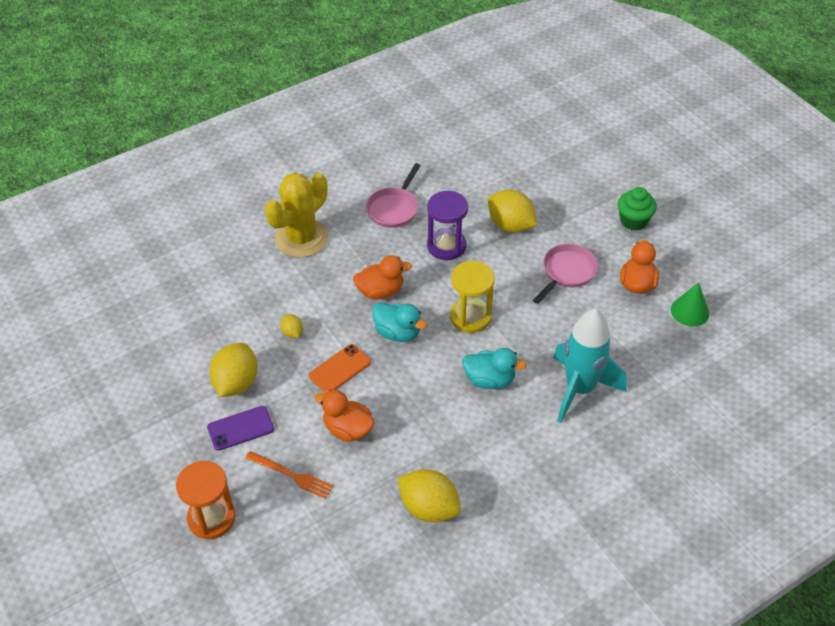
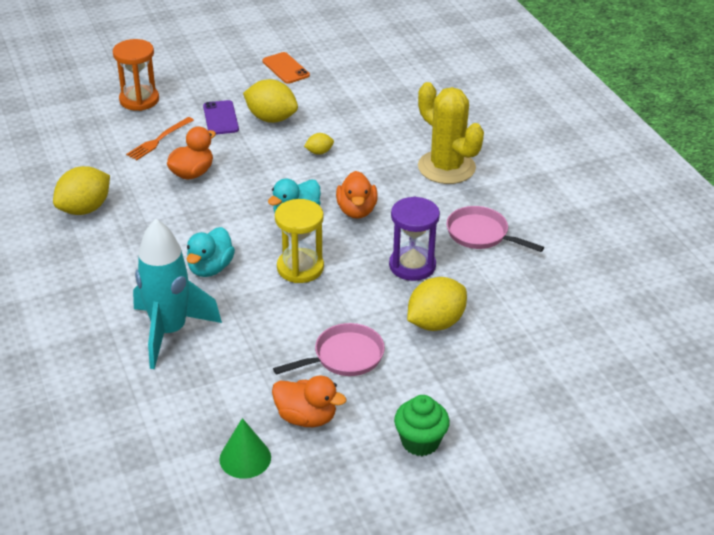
camera: 100 degrees right, 10 degrees down
orange phone [309,344,371,393] -> orange phone moved to [262,52,310,84]
pink pan [533,244,598,304] -> pink pan turned 75 degrees counterclockwise [273,323,385,376]

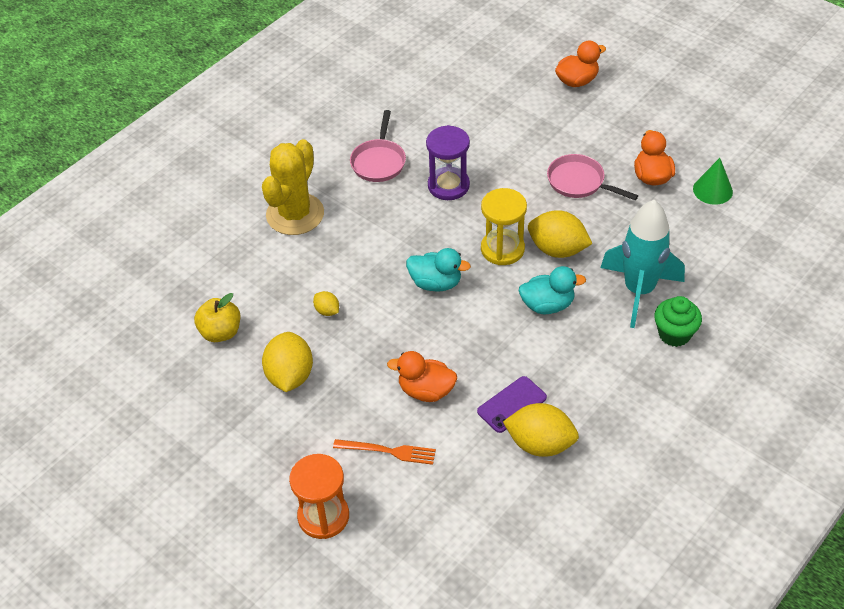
camera: 115 degrees left, 10 degrees up
purple phone [203,100,239,135] -> purple phone moved to [477,376,547,433]
orange phone [262,52,310,84] -> none
orange duck [336,171,378,219] -> orange duck moved to [555,40,606,87]
green cupcake [394,395,450,456] -> green cupcake moved to [654,296,702,347]
yellow lemon [407,277,467,331] -> yellow lemon moved to [528,210,592,258]
none -> yellow apple [194,293,240,342]

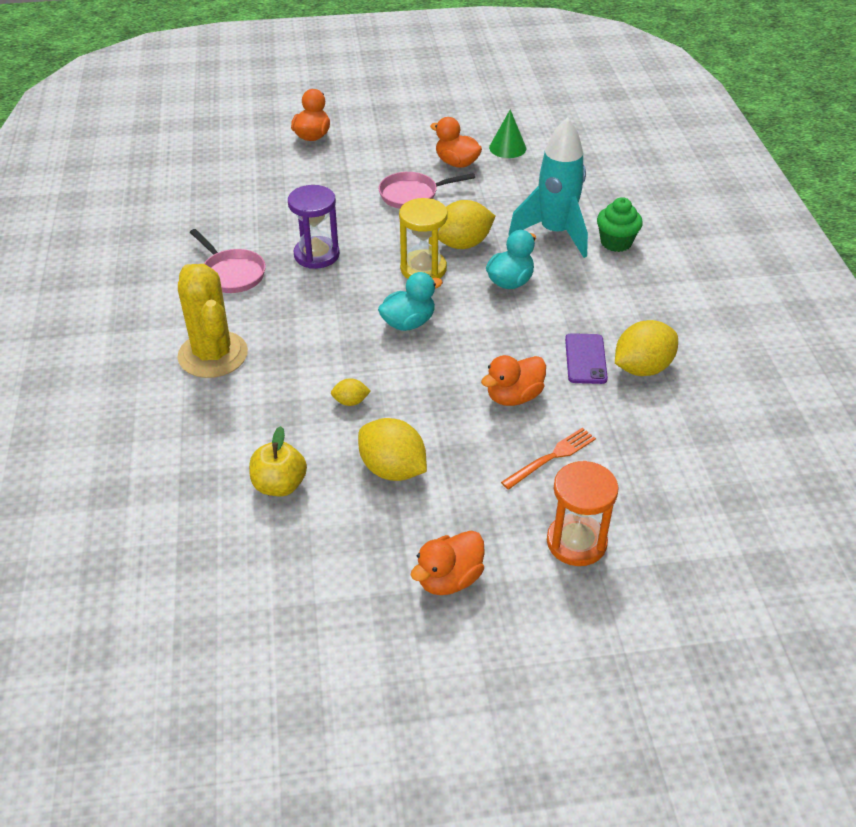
camera: 50 degrees left, 5 degrees down
none -> orange duck [411,531,485,595]

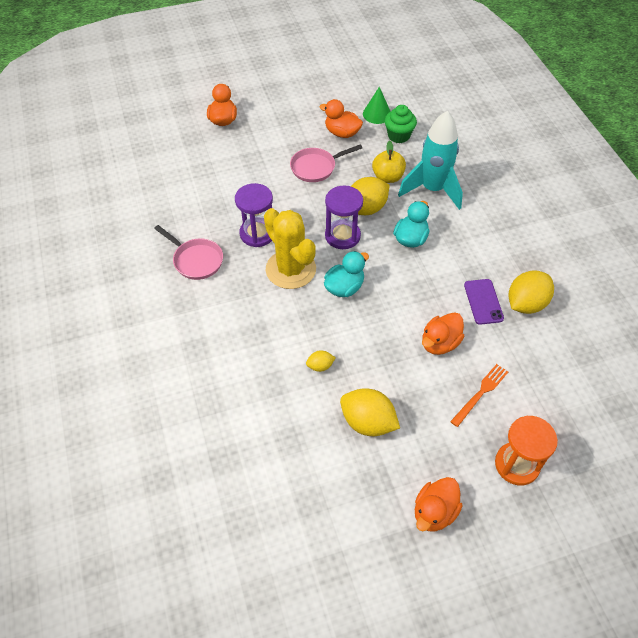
camera: 10 degrees left, 10 degrees up
yellow cactus [177,264,248,378] -> yellow cactus moved to [264,208,316,289]
yellow apple [249,426,307,497] -> yellow apple moved to [372,141,406,183]
yellow hourglass [399,198,448,279] -> purple hourglass [325,186,363,249]
green cupcake [597,197,643,252] -> green cupcake moved to [385,105,417,143]

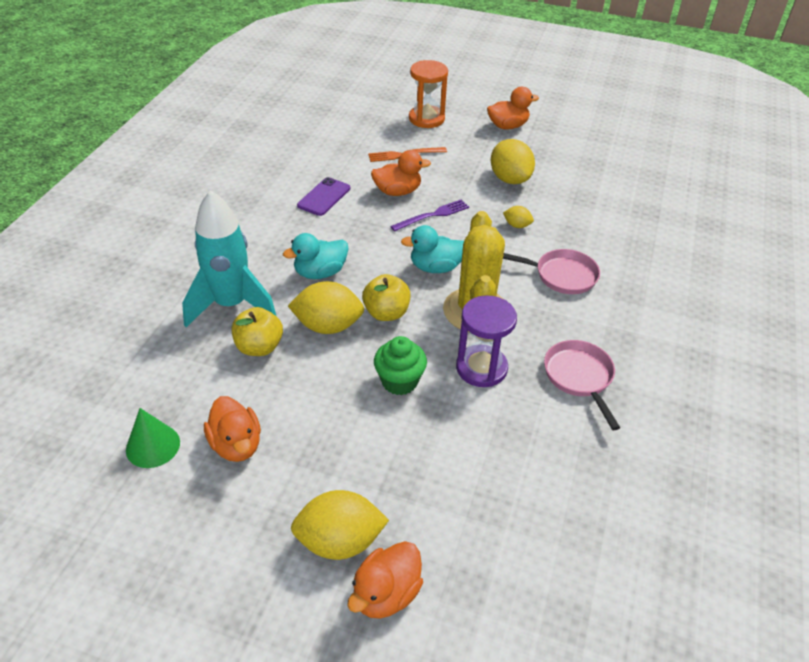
camera: 145 degrees left, 10 degrees down
pink pan [290,144,362,182] -> pink pan moved to [503,249,600,294]
purple hourglass [325,186,363,249] -> yellow apple [362,274,411,321]
green cupcake [385,105,417,143] -> green cupcake moved to [374,336,427,395]
yellow lemon [509,270,554,314] -> yellow lemon moved to [291,490,389,560]
none -> purple fork [390,200,469,231]

